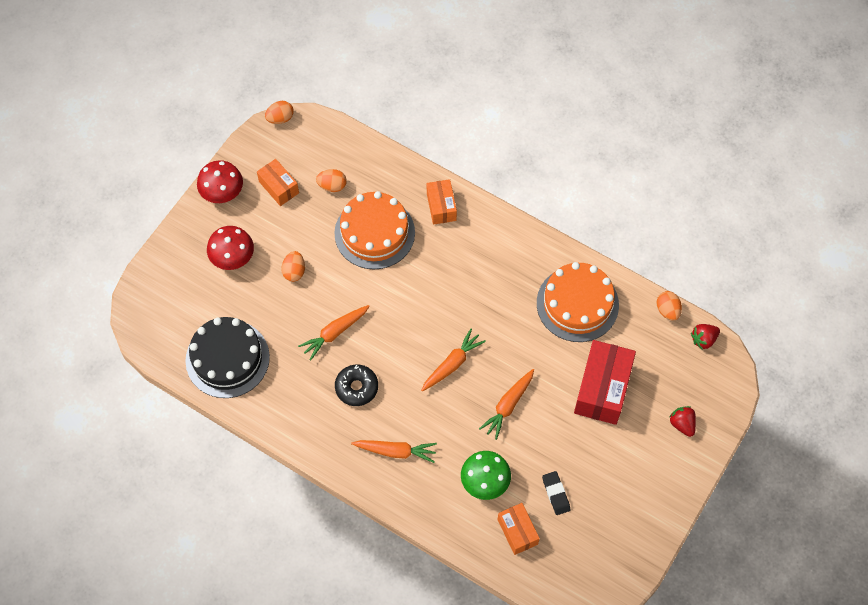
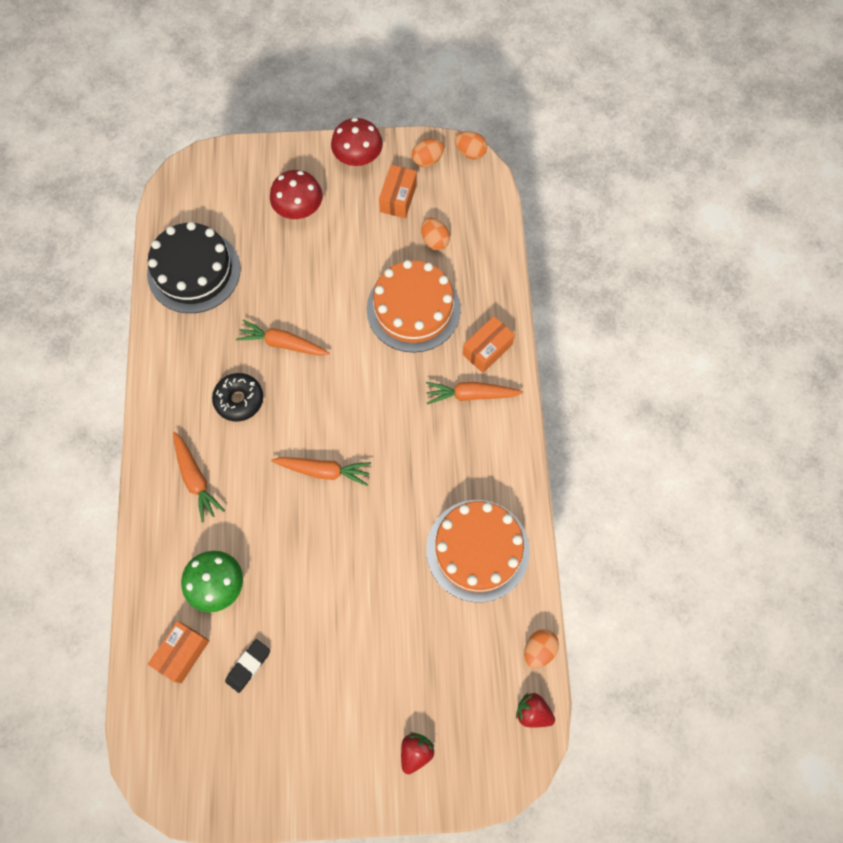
camera: 55 degrees right, 5 degrees up
orange egg [281,251,305,282] -> orange egg moved to [412,139,444,167]
orange carrot [479,369,534,440] -> orange carrot moved to [426,382,523,405]
red box [574,340,636,425] -> none

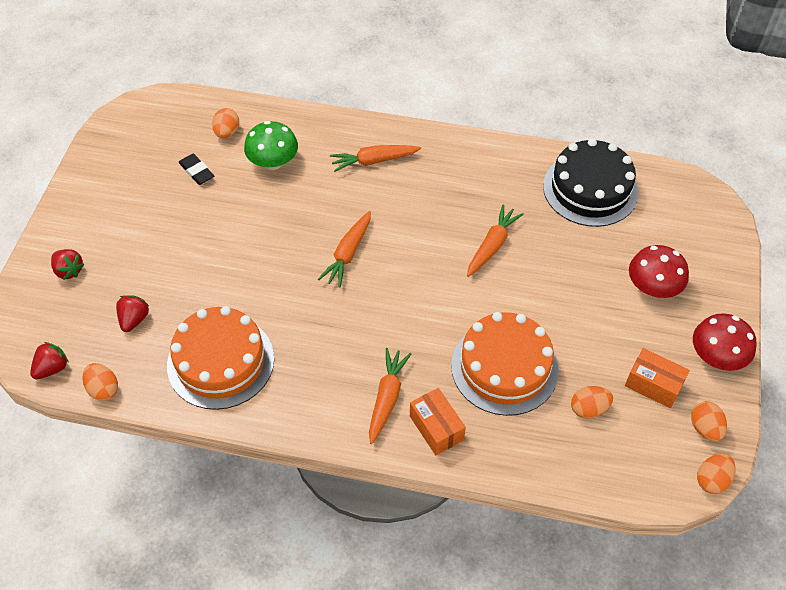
camera: 105 degrees right, 15 degrees down
orange box [148,621,210,683] -> orange egg [212,108,239,138]
black donut [212,373,263,422] -> none
none -> red strawberry [116,295,149,332]

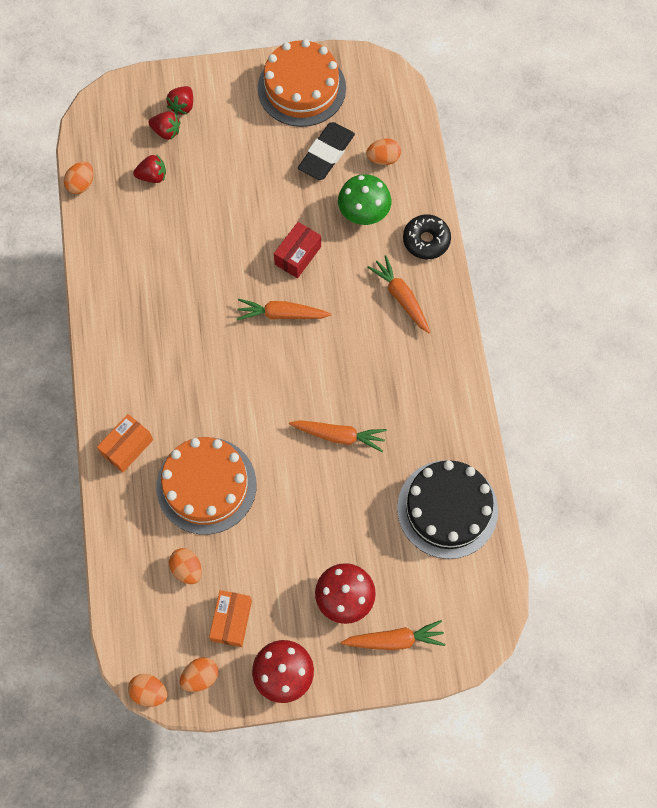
camera: 70 degrees right, 15 degrees up
red strawberry [30,342,69,379] -> red strawberry moved to [149,111,180,140]
orange cake [167,306,274,410] -> orange cake moved to [258,39,346,127]
black eraser [179,154,214,185] -> black eraser [298,122,355,180], size x1.62
orange carrot [369,348,411,444] -> orange carrot moved to [341,620,445,650]
none -> red box [274,222,321,278]
none -> black donut [403,214,451,259]

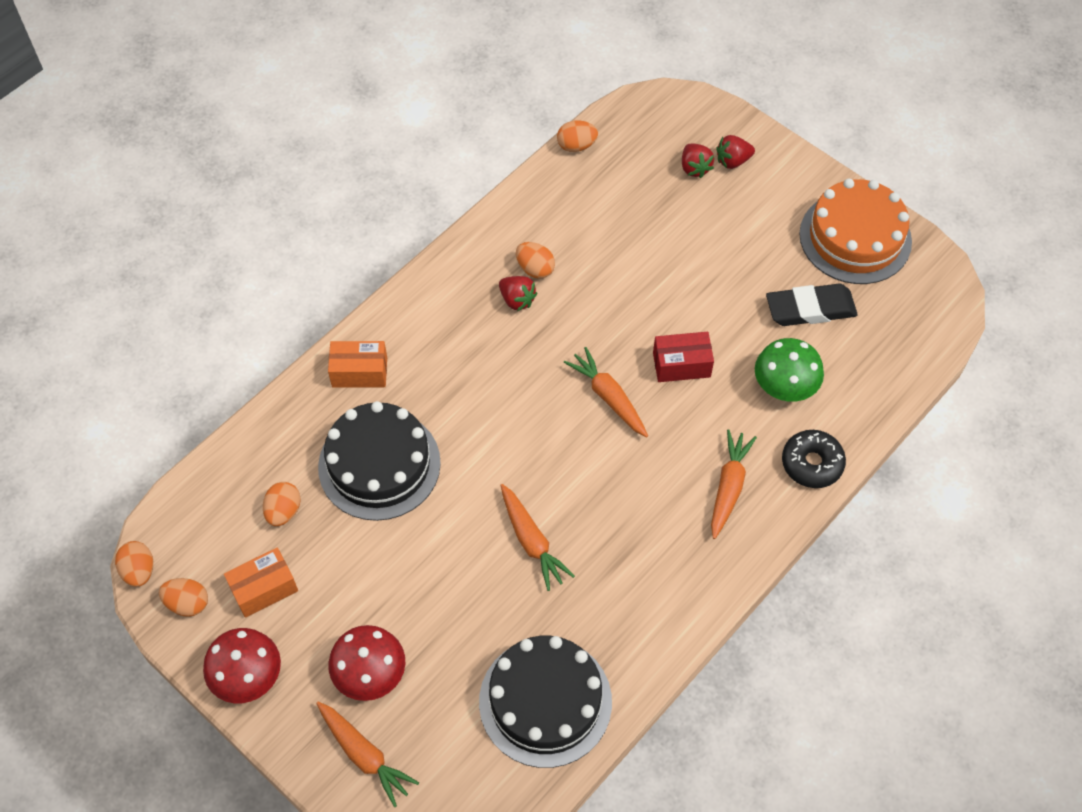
camera: 50 degrees right, 10 degrees down
red strawberry [133,155,166,183] -> red strawberry moved to [499,276,537,311]
orange cake [156,437,257,535] -> black cake [318,401,441,521]
orange egg [366,138,401,165] -> orange egg moved to [516,242,555,279]

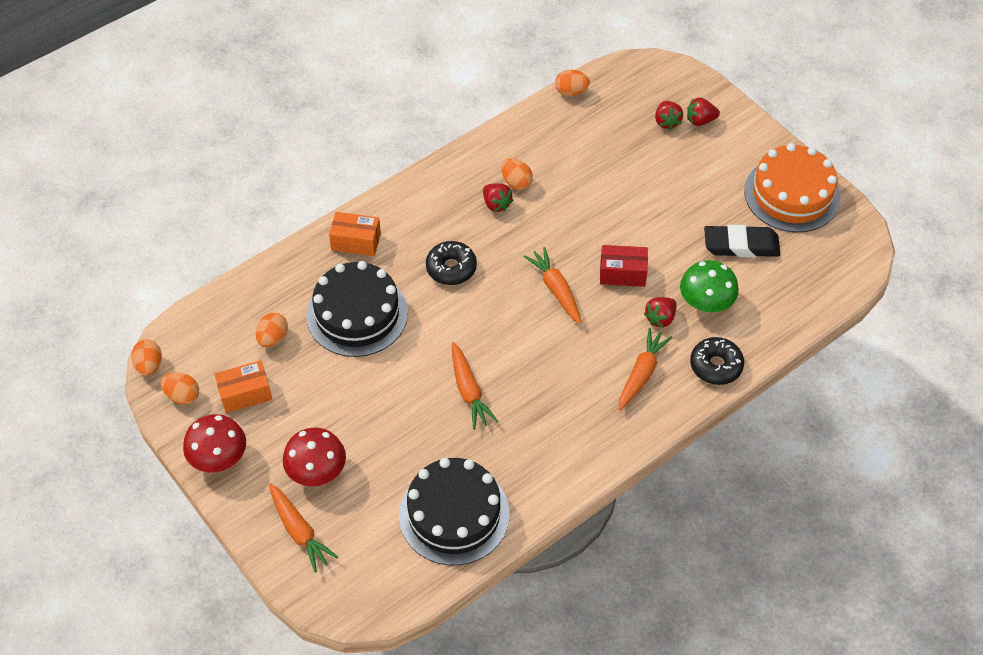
camera: 10 degrees right, 5 degrees down
none -> black donut [426,241,477,285]
none -> red strawberry [644,297,677,328]

